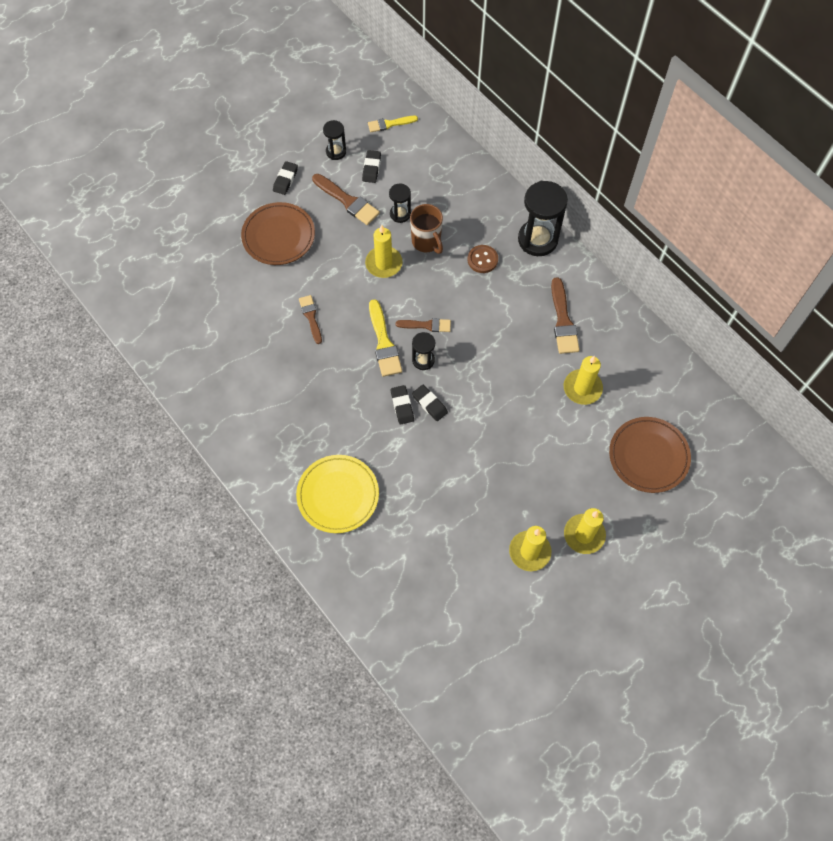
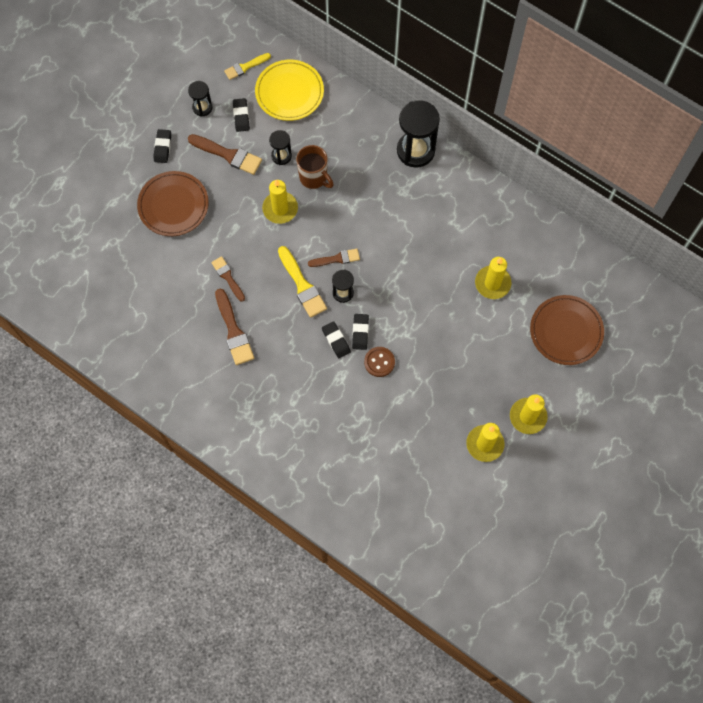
camera: 15 degrees left, 5 degrees up
yellow plate [296,455,379,533] -> yellow plate moved to [255,60,324,121]
black eraser [412,385,448,421] -> black eraser turned 60 degrees clockwise [352,314,369,350]
brown button [468,245,498,273] -> brown button moved to [364,347,395,377]
brown brush [551,277,580,354] -> brown brush moved to [215,289,254,365]

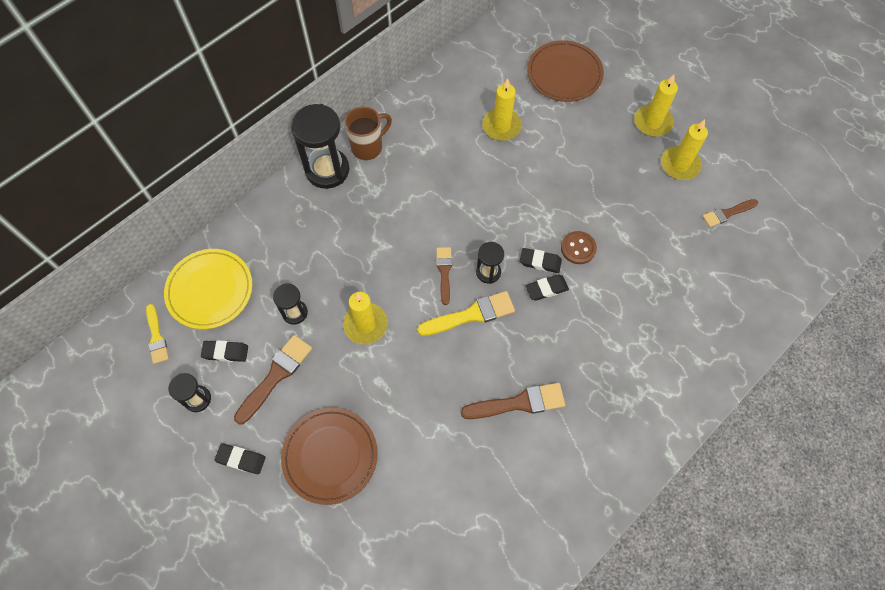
camera: 80 degrees left, 5 degrees down
brown brush [211,256,245,302] -> brown brush moved to [702,199,758,227]
brown mug [296,145,334,189] -> brown mug moved to [344,106,392,160]

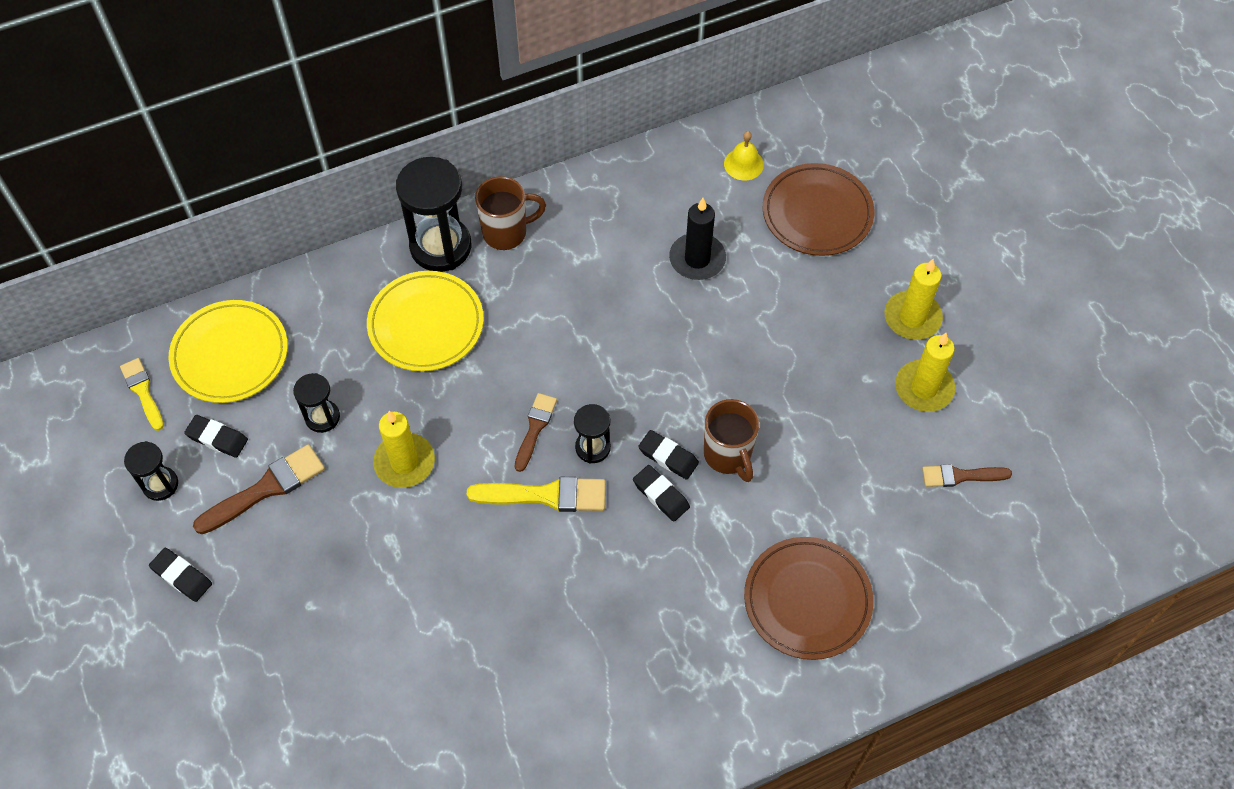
camera: 20 degrees right, 5 degrees down
yellow brush [146,304,169,364] -> yellow brush turned 150 degrees clockwise [120,358,164,431]
brown plate [281,408,378,505] -> brown plate moved to [744,537,874,660]
brown brush [461,383,565,419] -> none
yellow candle [482,78,522,141] -> black candle [669,198,726,280]
black eraser [526,275,569,301] -> black eraser turned 45 degrees clockwise [633,465,690,522]
brown button [561,231,597,264] -> brown mug [704,399,759,482]
none -> yellow plate [367,271,484,372]
none -> yellow bell [724,131,764,180]

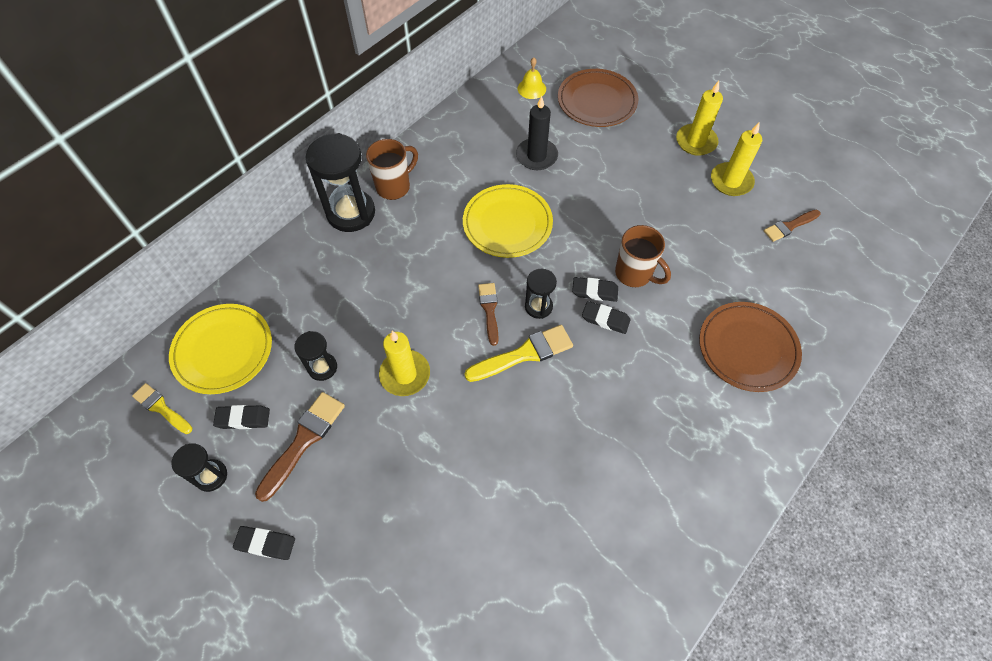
camera: 25 degrees left, 0 degrees up
yellow plate [367,271,484,372] -> yellow plate moved to [463,184,553,258]

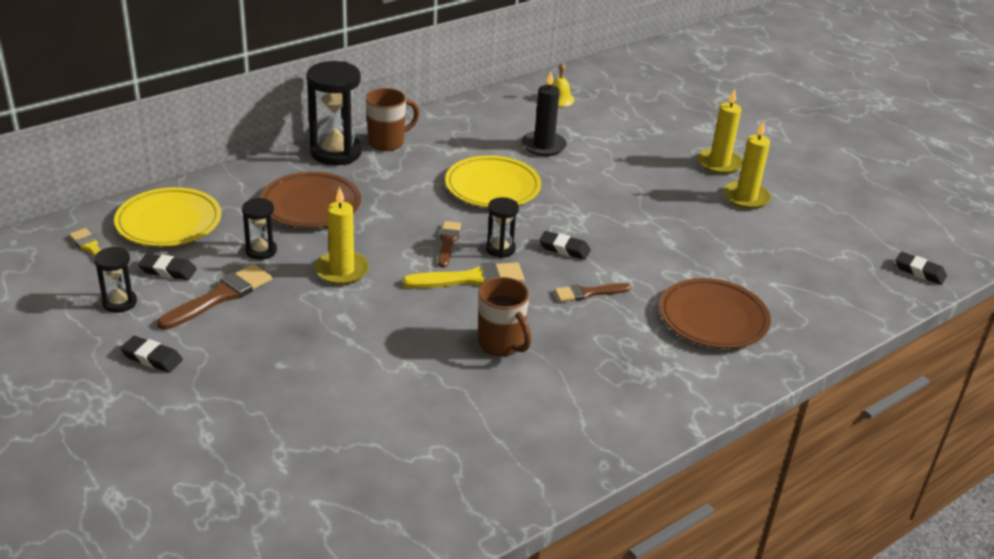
camera: 10 degrees right, 25 degrees down
brown plate [558,69,638,127] -> brown plate moved to [260,172,361,228]
black eraser [582,301,631,334] -> black eraser moved to [895,252,947,285]
brown mug [615,225,671,287] -> brown mug moved to [478,277,531,356]
brown brush [764,210,821,242] -> brown brush moved to [554,283,631,302]

